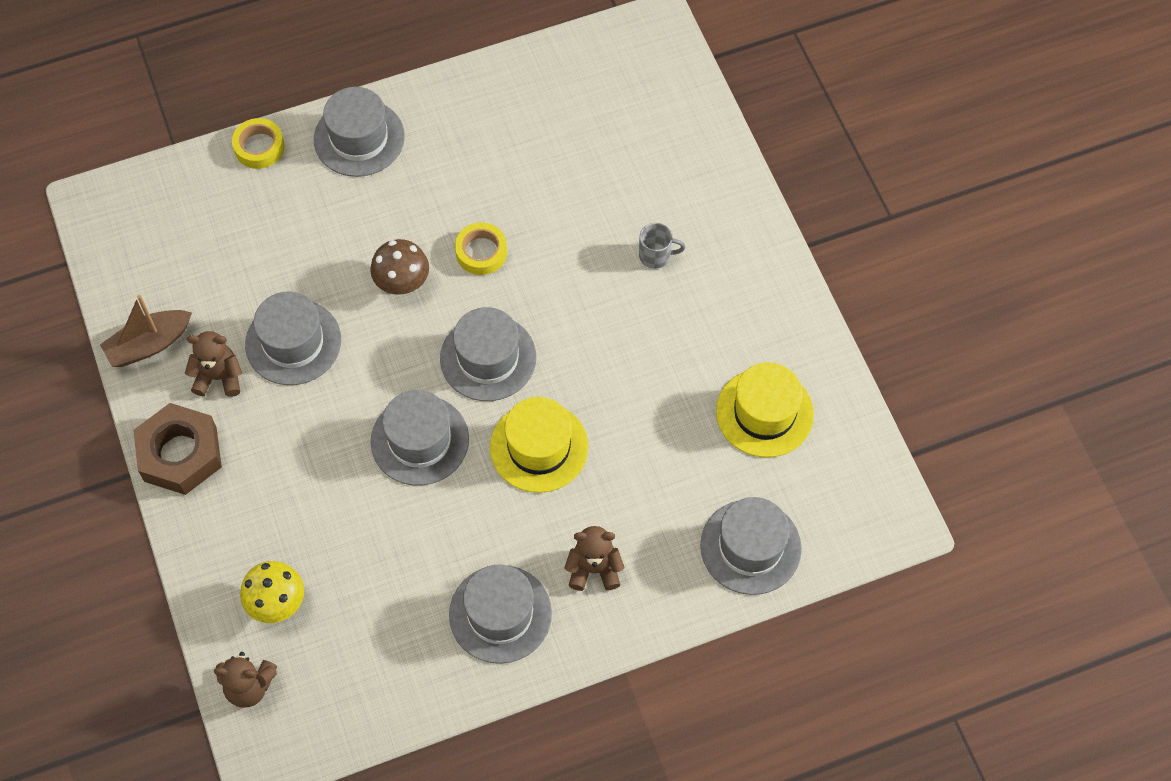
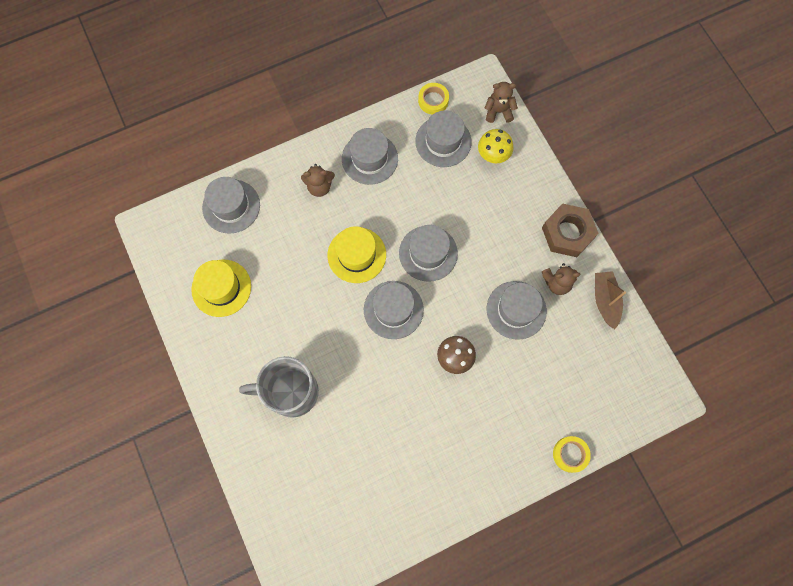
camera: 175 degrees right, 10 degrees up
brown boat [100,295,192,367] -> brown boat turned 60 degrees counterclockwise [595,271,626,329]
grey hat [314,87,405,177] -> grey hat moved to [415,111,472,167]
yellow tape [455,223,507,275] -> yellow tape moved to [418,83,449,114]
grey mug [639,223,685,269] -> grey mug [239,356,319,418], size x2.41

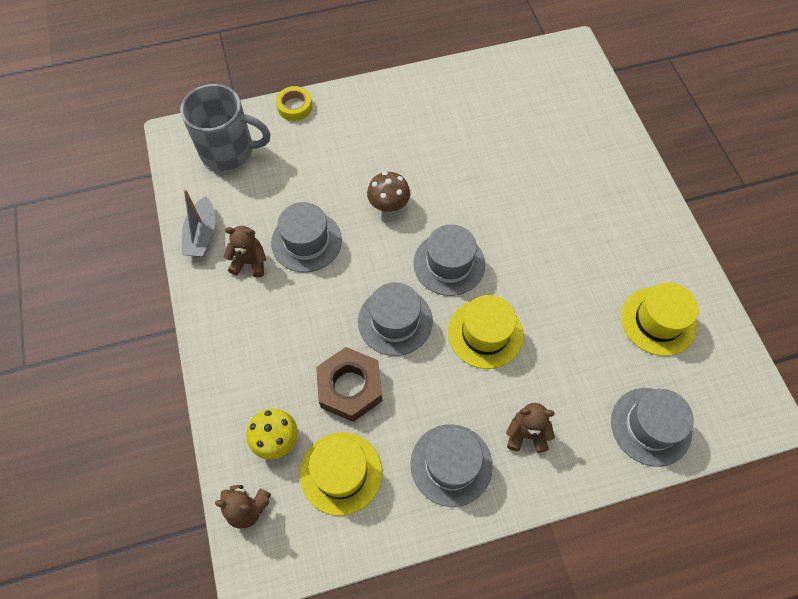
camera: 170 degrees left, 10 degrees down
grey mug [239,356,319,418] -> grey mug moved to [180,84,270,170]
grey hat [415,111,472,167] -> yellow hat [300,432,382,516]
yellow tape [418,83,449,114] -> none
brown nut [542,203,599,257] -> brown nut moved to [316,347,382,422]
brown boat [595,271,626,329] -> grey boat [181,189,215,257]

